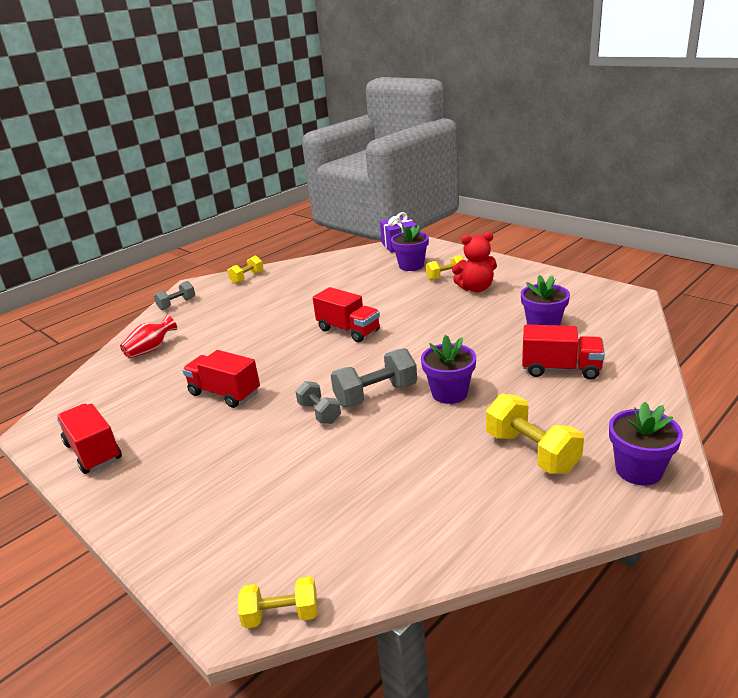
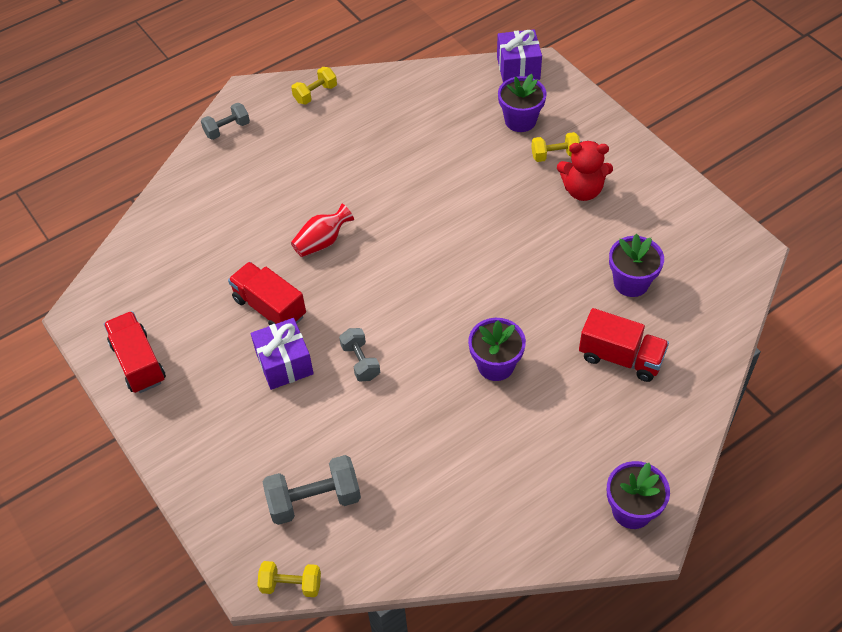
camera: 10 degrees right, 25 degrees up
red vase [120,315,177,359] -> red vase moved to [291,204,354,257]
red truck [313,287,380,342] -> none
grey dumbbell [331,348,417,407] -> grey dumbbell moved to [263,455,361,525]
yellow dumbbell [486,394,584,474] -> none
none -> purple gift [251,318,314,390]

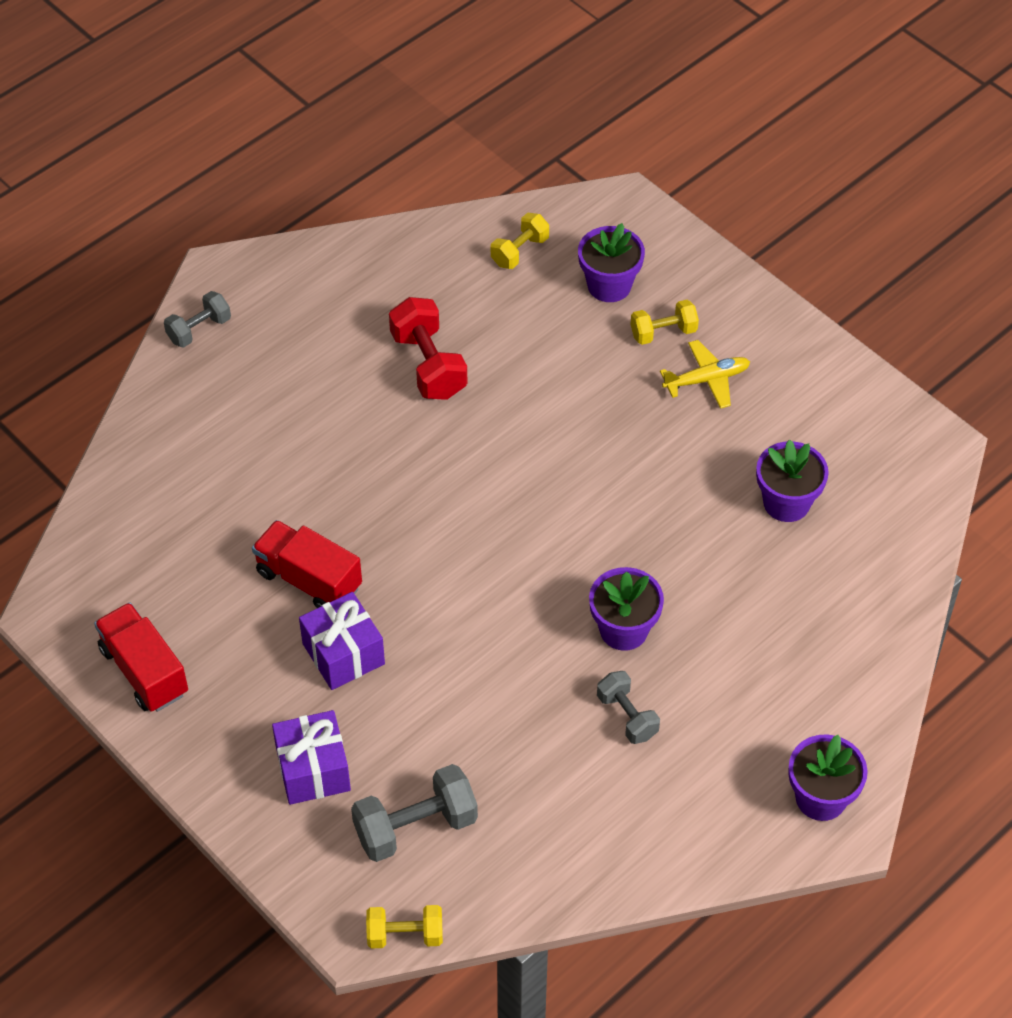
camera: 10 degrees left, 0 degrees up
yellow dumbbell [291,67,337,105] -> yellow dumbbell moved to [491,213,549,269]
red vase [291,204,354,257] -> none
grey dumbbell [339,328,380,381] -> grey dumbbell moved to [597,671,660,744]
purple gift [497,29,542,82] -> purple gift moved to [272,710,351,805]
red teddy bear [557,141,613,201] -> yellow plane [660,340,750,409]
red truck [579,308,669,382] -> none
none -> red dumbbell [389,297,468,400]

